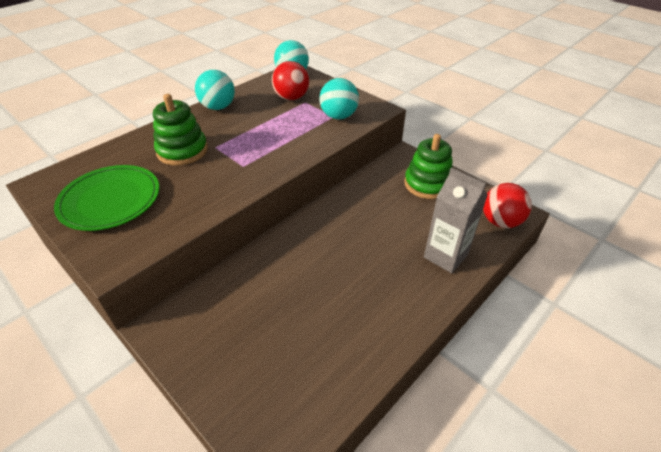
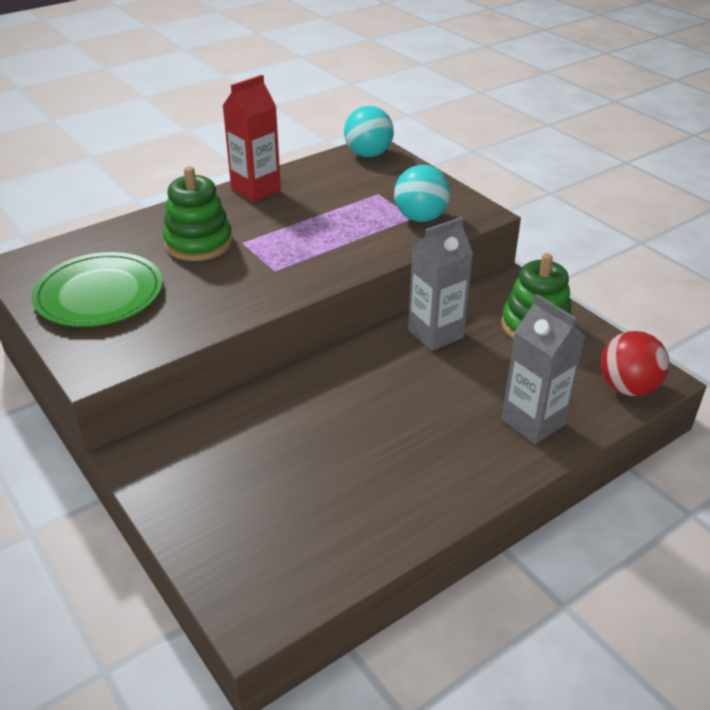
camera: 10 degrees right, 5 degrees down
turquoise ball [195,70,235,110] -> red carton [223,75,281,202]
red ball [272,61,309,100] -> none
none -> grey carton [408,217,473,351]

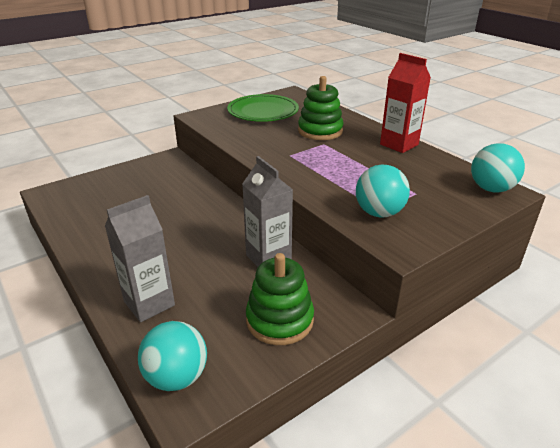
camera: 90 degrees right, 5 degrees down
red ball [601,331,669,396] -> turquoise ball [138,321,207,391]

